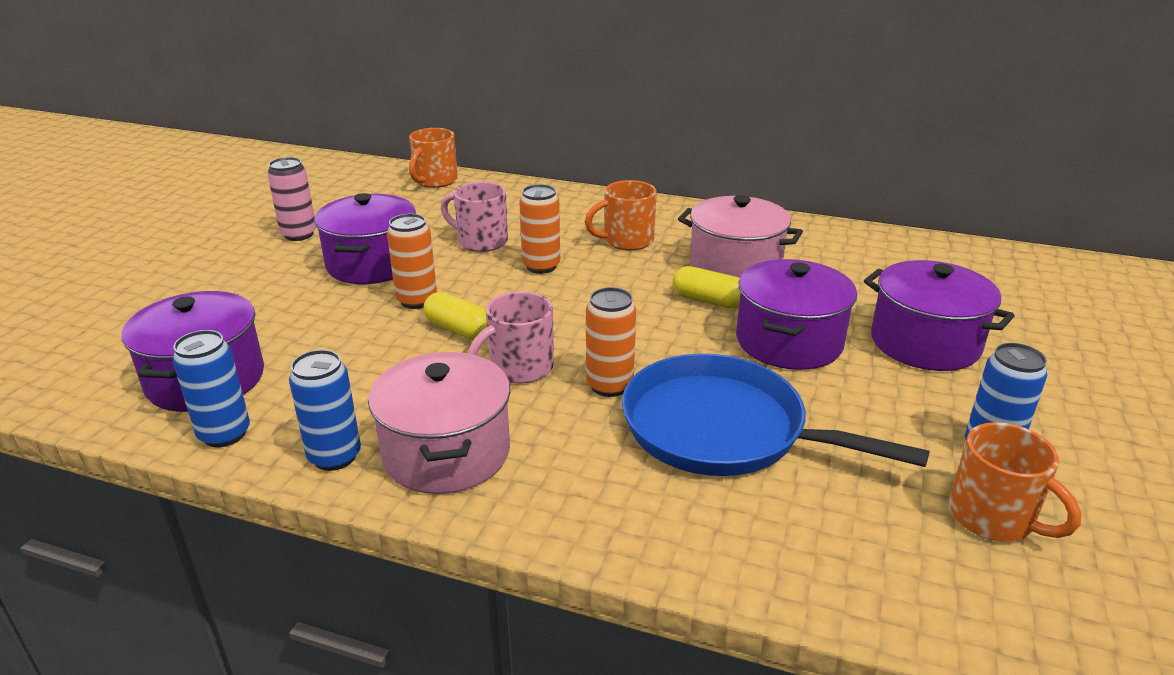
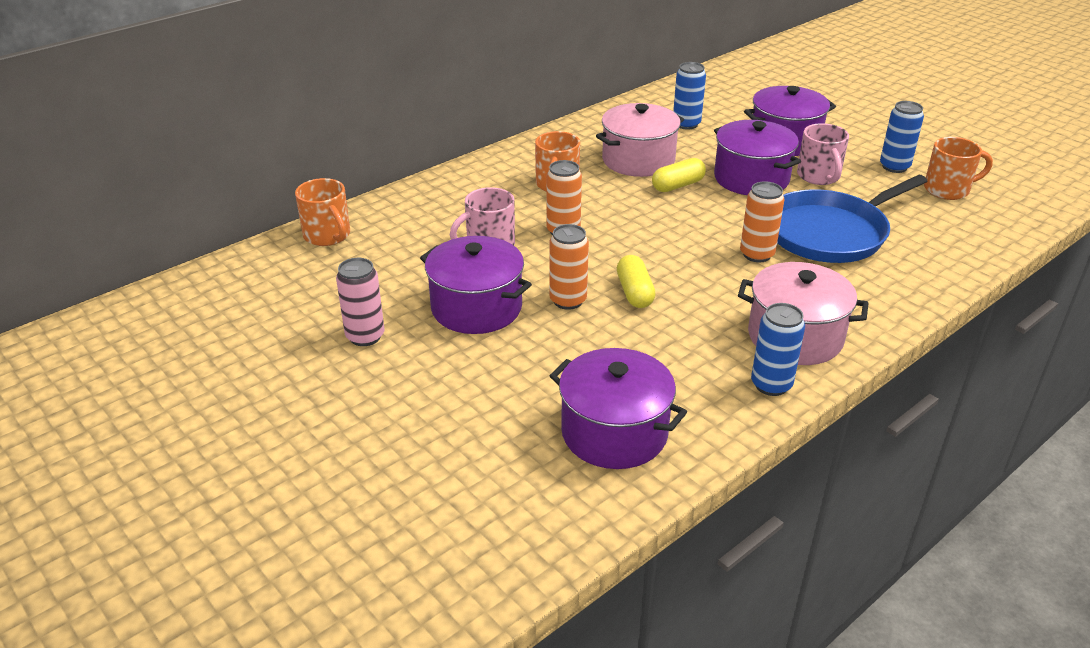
camera: 60 degrees left, 5 degrees up
blue can [172,330,250,447] -> blue can moved to [673,62,706,130]
yellow capsule [424,292,487,340] -> yellow capsule turned 75 degrees counterclockwise [617,255,656,308]
pink mug [468,291,554,383] -> pink mug moved to [797,123,849,185]

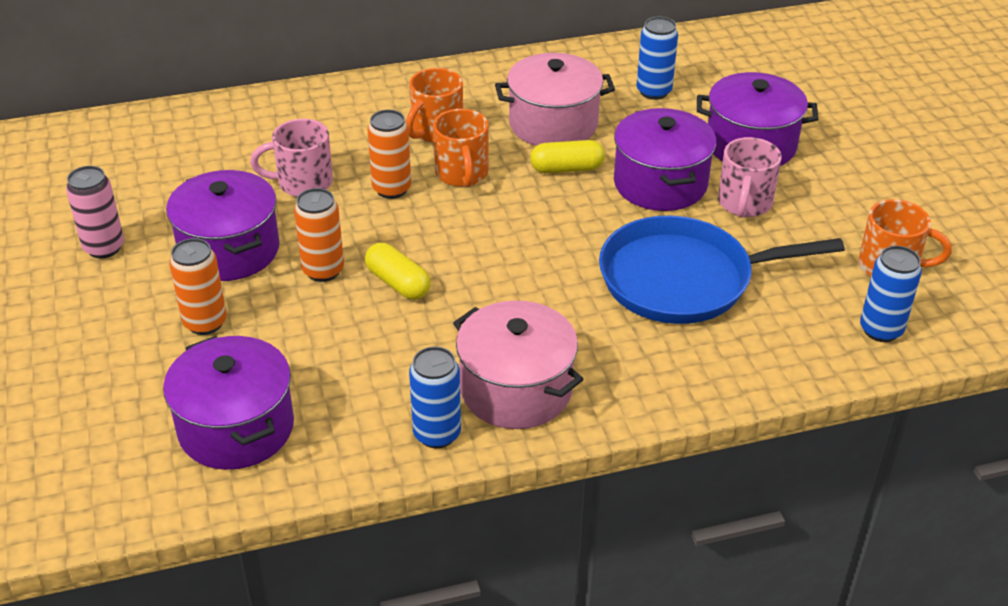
camera: 25 degrees right, 5 degrees up
orange mug [295,178,350,246] -> orange mug moved to [433,109,489,187]
yellow capsule [617,255,656,308] -> yellow capsule turned 60 degrees counterclockwise [365,243,431,300]
orange can [740,181,785,262] -> orange can moved to [169,238,227,335]
blue can [880,101,924,173] -> blue can moved to [860,246,922,342]

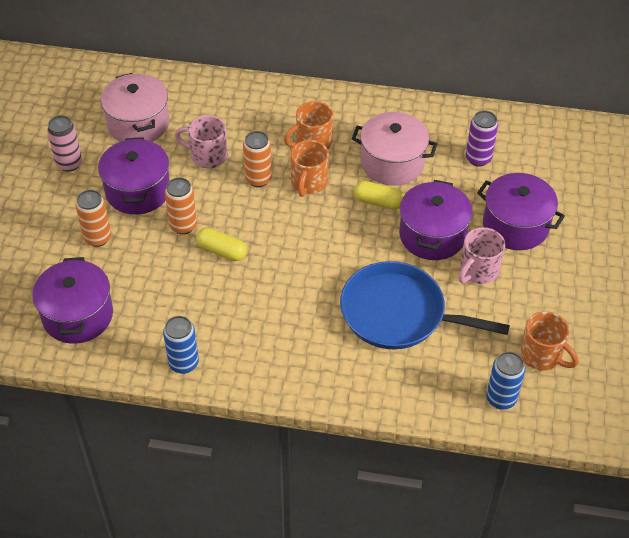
camera: 25 degrees right, 10 degrees up
yellow capsule [365,243,431,300] -> yellow capsule turned 45 degrees counterclockwise [196,228,247,261]
pink pot [453,300,584,429] -> pink pot moved to [100,73,169,142]
blue can [637,17,678,100] -> purple can [466,110,498,166]

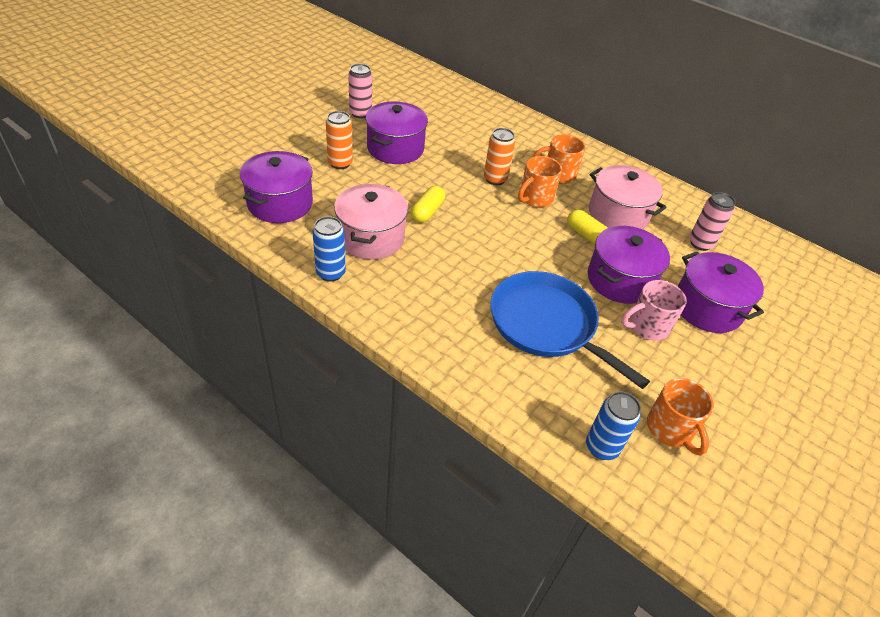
camera: 25 degrees right, 5 degrees down
pink pot [100,73,169,142] -> pink pot moved to [334,184,408,260]
orange can [165,177,197,234] -> none
pink mug [175,115,228,168] -> none
yellow capsule [196,228,247,261] -> yellow capsule turned 60 degrees clockwise [411,186,445,223]
purple can [466,110,498,166] -> pink can [689,192,736,251]

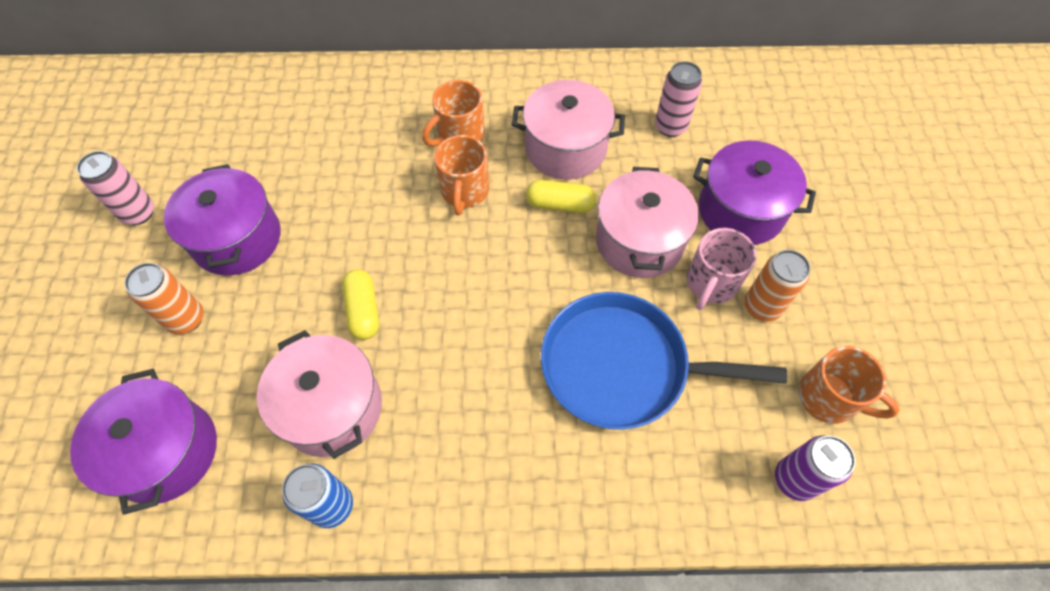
camera: 35 degrees left, 15 degrees up
orange can [484,128,515,185] -> orange can moved to [744,250,810,322]
blue can [586,392,641,460] -> purple can [775,436,855,501]
purple pot [588,226,670,304] -> pink pot [596,167,699,278]

